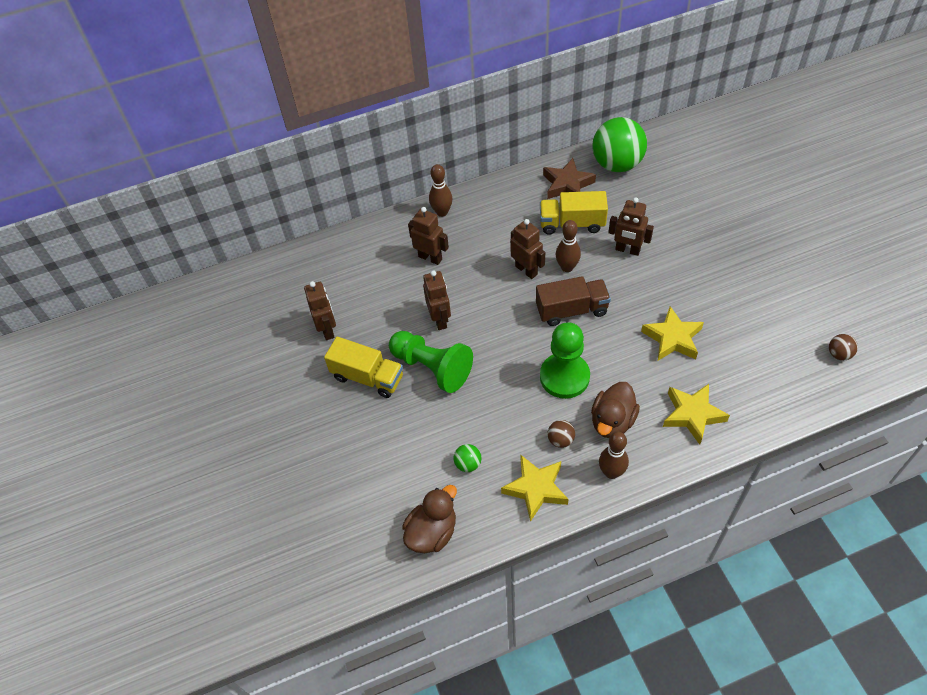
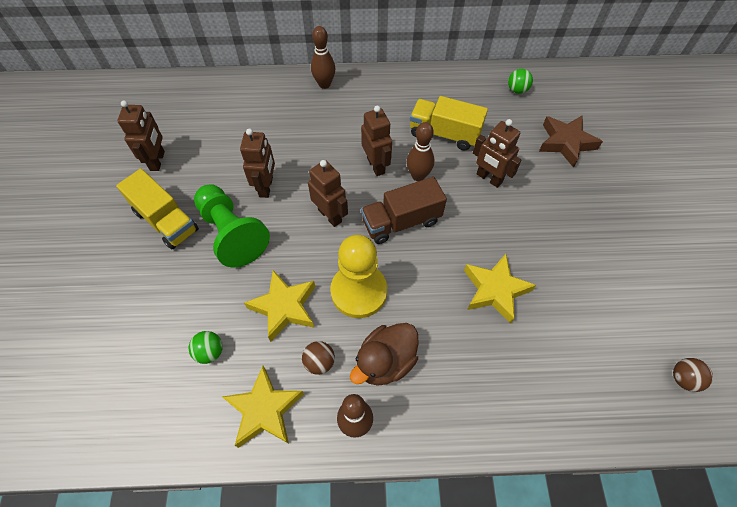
camera: 15 degrees right, 5 degrees up
brown duck [402,485,457,553] -> none
brown robot [408,207,449,265] -> brown robot moved to [308,160,348,227]
brown truck [536,276,611,326] -> brown truck turned 150 degrees clockwise [361,177,447,244]
green pawn [540,322,590,399] -> yellow pawn [330,235,387,318]
brown star [543,158,596,199] -> brown star moved to [539,115,603,168]
green ball [592,117,647,172] -> green ball [508,69,533,94], size x0.42
yellow star [663,384,730,445] -> yellow star moved to [244,270,315,342]

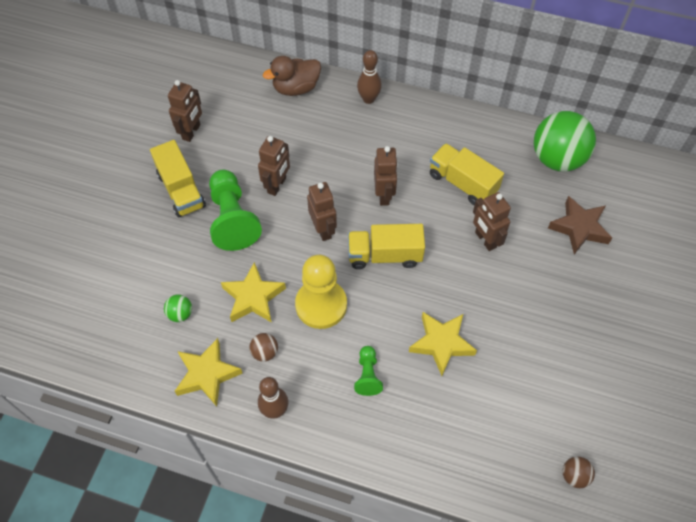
camera: 20 degrees right, 0 degrees up
brown duck [350,323,419,386] -> brown duck moved to [263,56,321,96]
brown truck [361,177,447,244] -> yellow truck [348,224,425,269]
brown bowling pin [407,122,434,181] -> none
green ball [508,69,533,94] -> green ball [534,111,596,172], size x2.38
none -> green pawn [354,346,383,396]

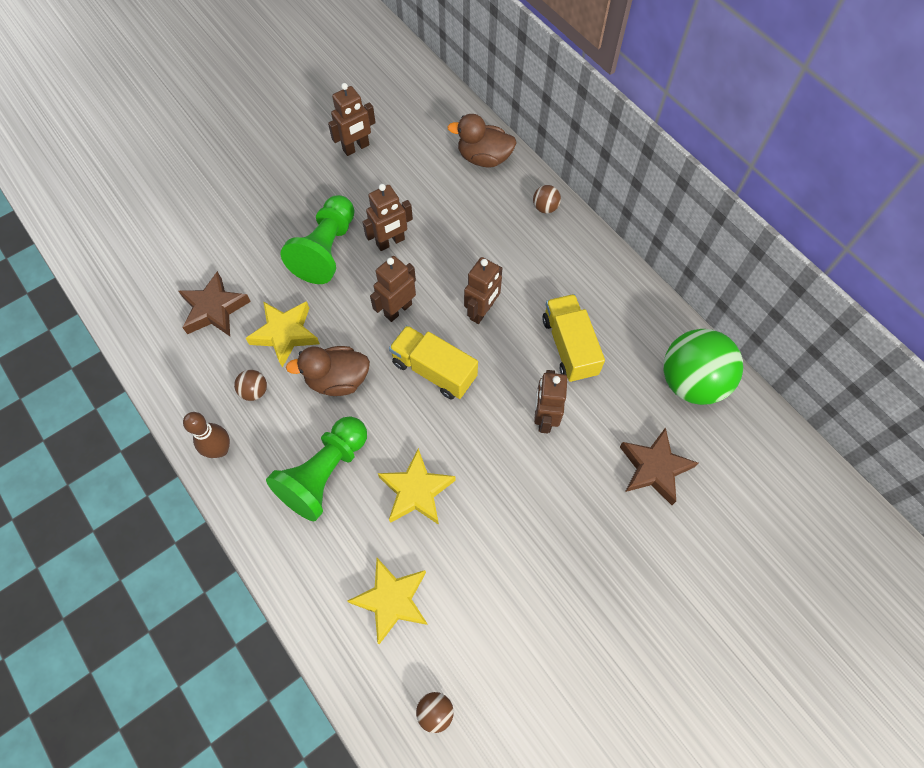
camera: 35 degrees right, 5 degrees up
yellow truck [150,140,206,217] -> none
green ball [164,294,192,322] -> brown star [179,271,251,336]
yellow star [175,338,243,407] -> yellow star moved to [347,558,428,644]
yellow pawn [295,255,347,329] -> brown duck [286,346,370,396]
brown robot [307,182,337,241] -> brown robot turned 150 degrees counterclockwise [370,256,416,322]
green pawn [354,346,383,396] -> green pawn [266,416,367,521], size x1.94
brown bowling pin [357,50,382,104] -> brown ball [533,185,561,213]

